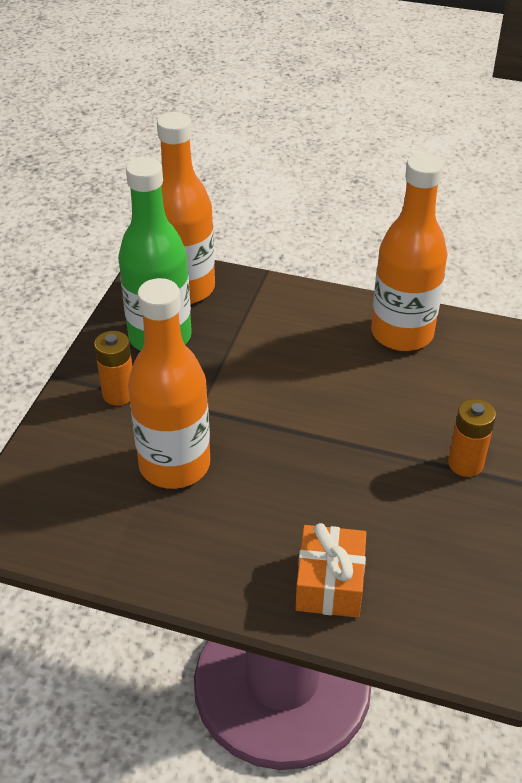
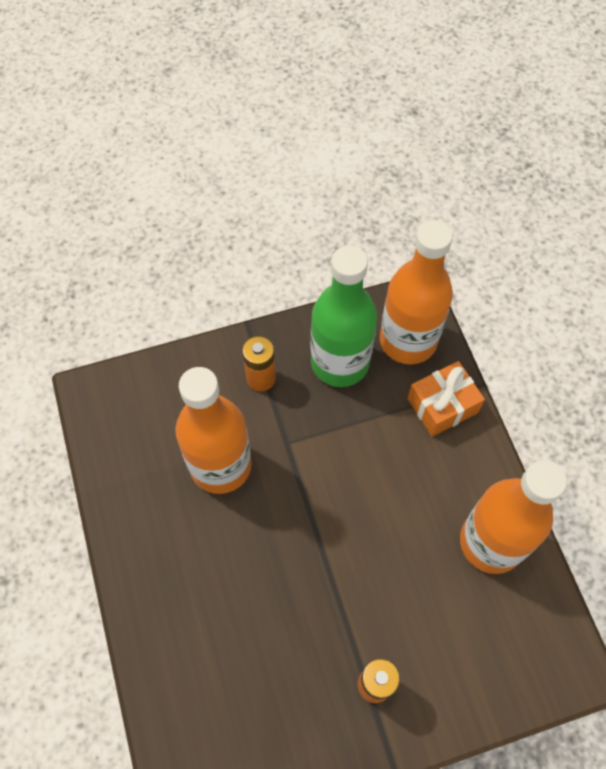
camera: 55 degrees right, 20 degrees up
orange gift [295,523,366,618] -> orange gift moved to [407,361,485,437]

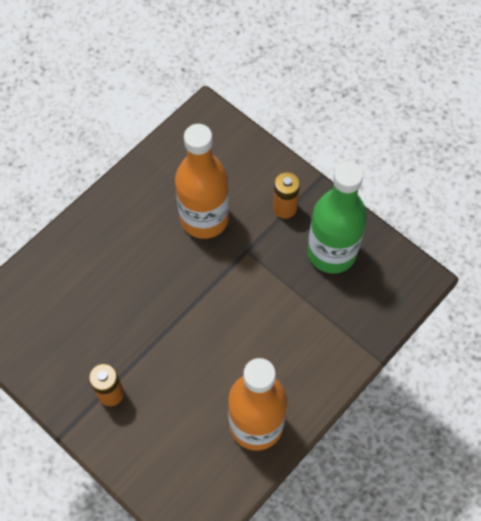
camera: 60 degrees right, 0 degrees up
orange bottle [380,220,453,364] -> none
orange gift [407,361,485,437] -> none

